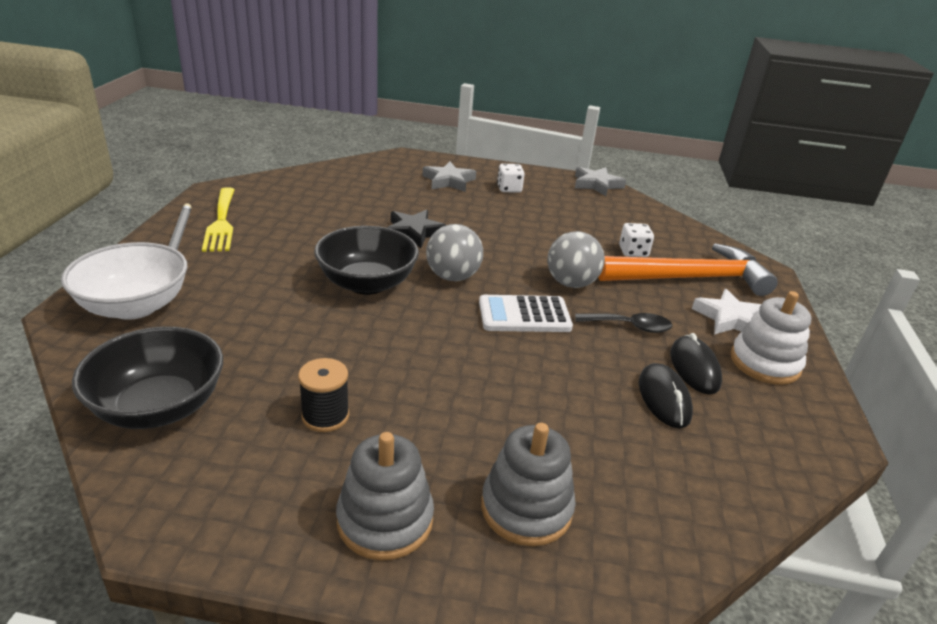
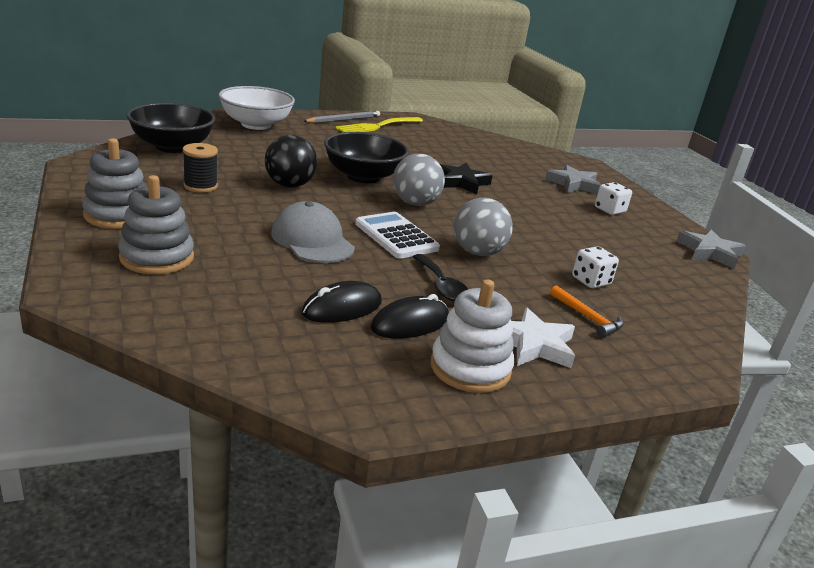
camera: 60 degrees right, 5 degrees down
orange hammer [598,243,778,296] -> orange hammer [550,285,624,338], size x0.40
none -> black ball [265,135,317,188]
none -> grey cap [271,201,355,263]

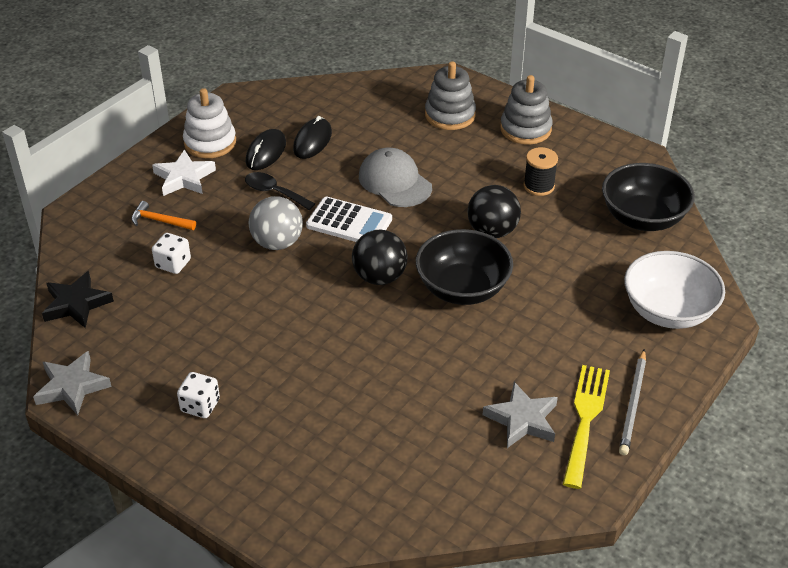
camera: 150 degrees right, 15 degrees up
grey cap [271,201,355,263] -> grey cap turned 150 degrees counterclockwise [359,148,432,207]
grey ball [393,154,445,206] -> black ball [352,229,407,285]
black star [440,163,493,194] -> black star moved to [42,271,114,328]
grey star [545,164,601,194] -> grey star moved to [483,382,558,448]

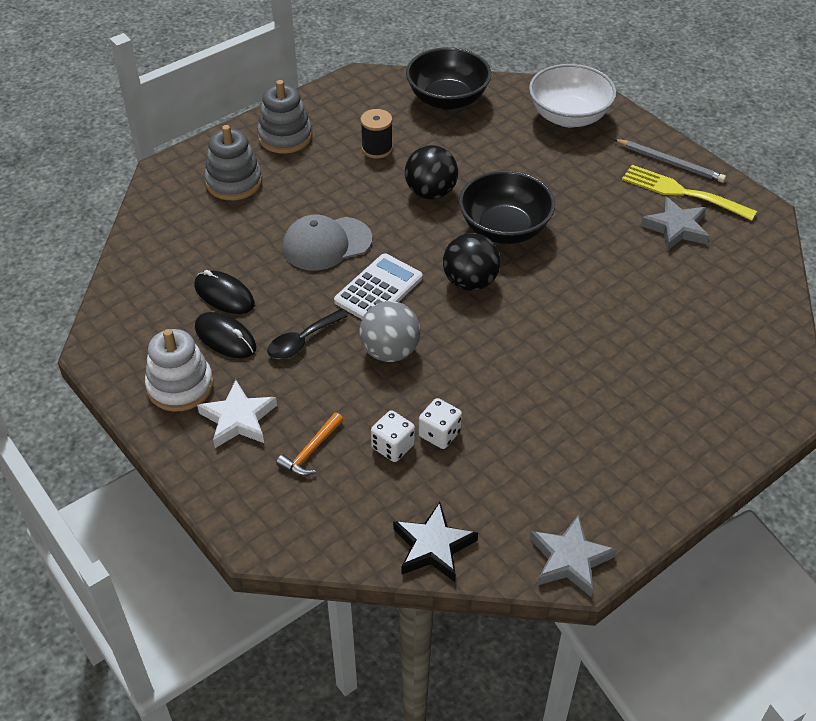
camera: 75 degrees left, 5 degrees up
white dice [177,372,220,418] -> white dice moved to [419,398,462,449]

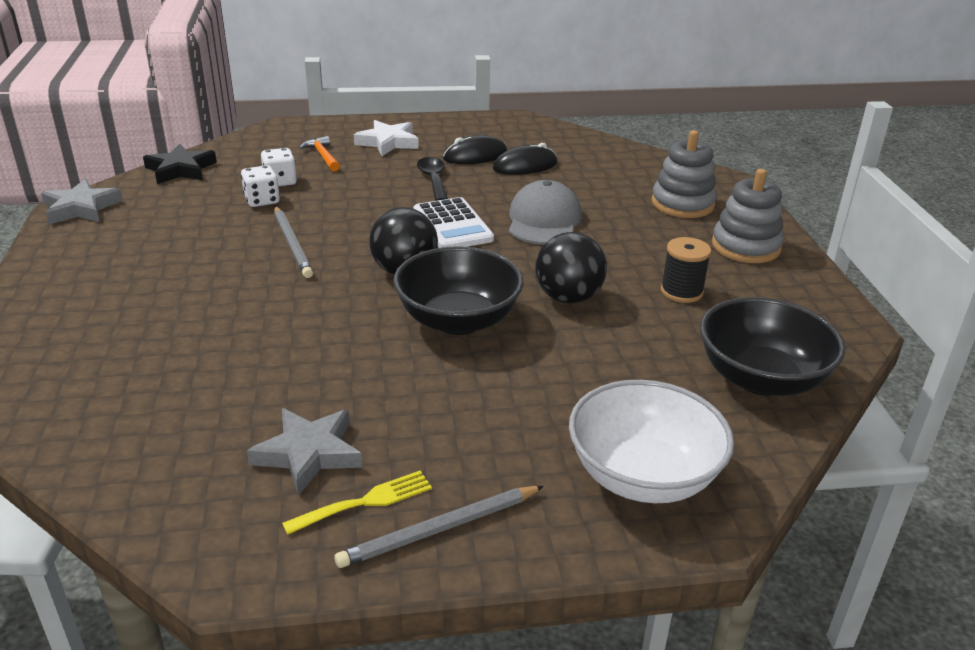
camera: 120 degrees right, 15 degrees down
white stacking toy [145,329,214,412] -> none
grey ball [359,301,420,362] -> none
yellow fork [622,165,757,221] -> yellow fork [282,471,432,535], size x0.62
none -> grey pencil [275,206,313,278]

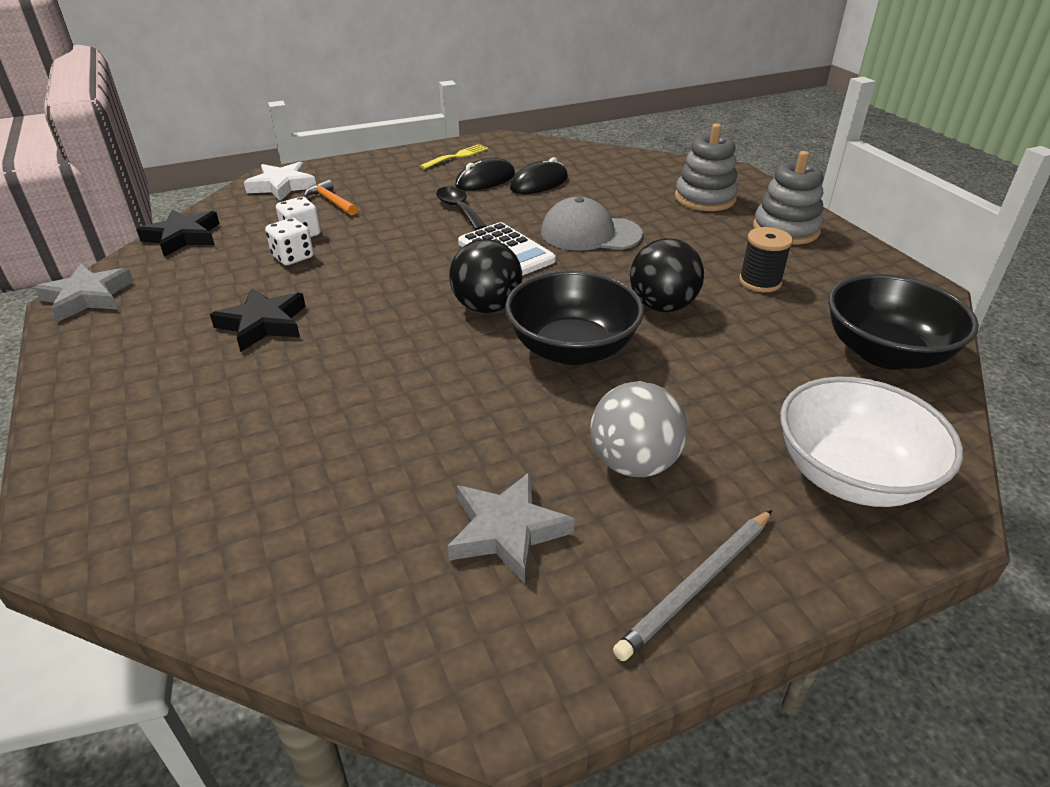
camera: 15 degrees left, 5 degrees up
grey pencil [275,206,313,278] -> none
yellow fork [282,471,432,535] -> yellow fork moved to [420,144,488,169]
white star [354,120,419,156] -> white star moved to [244,161,316,201]
grey cap [509,180,582,244] -> grey cap turned 75 degrees counterclockwise [541,197,643,251]
none -> black star [210,288,306,352]
none -> grey ball [590,381,687,477]

